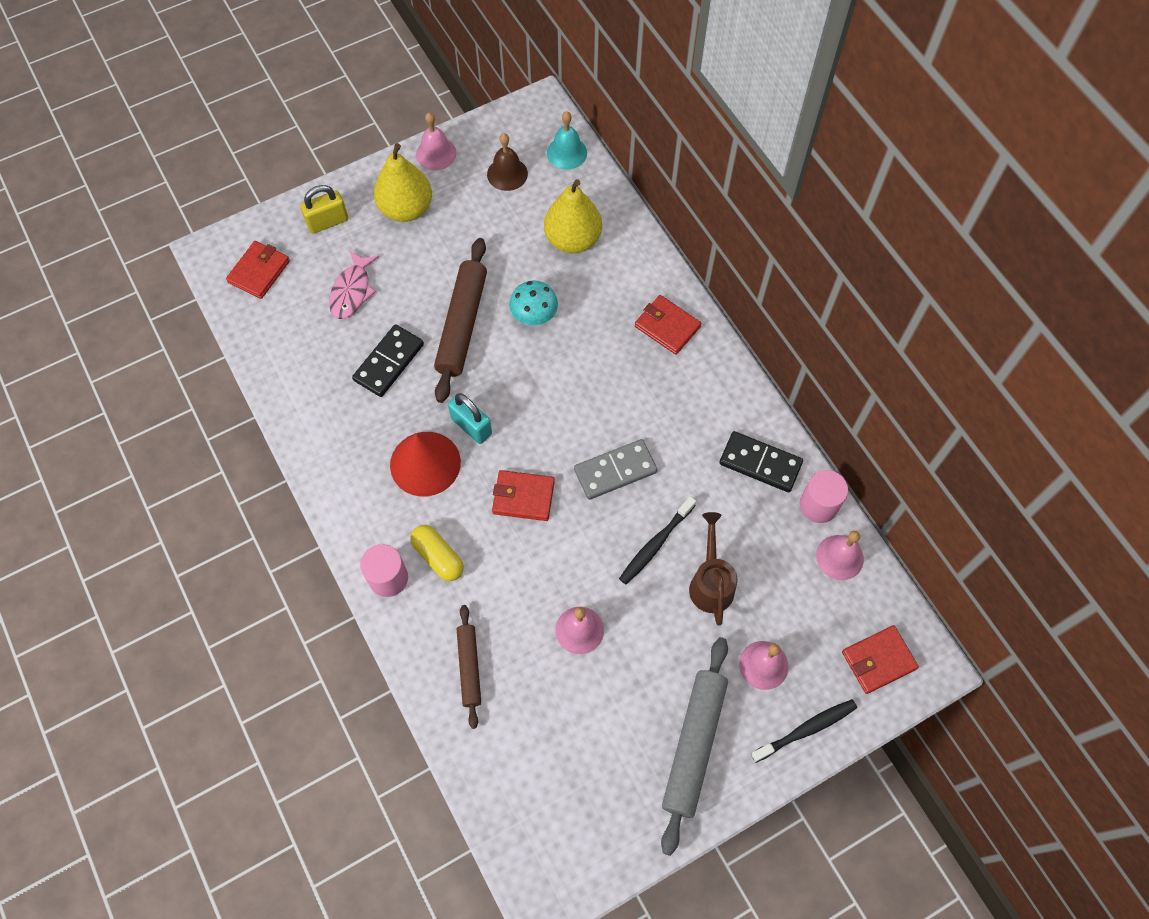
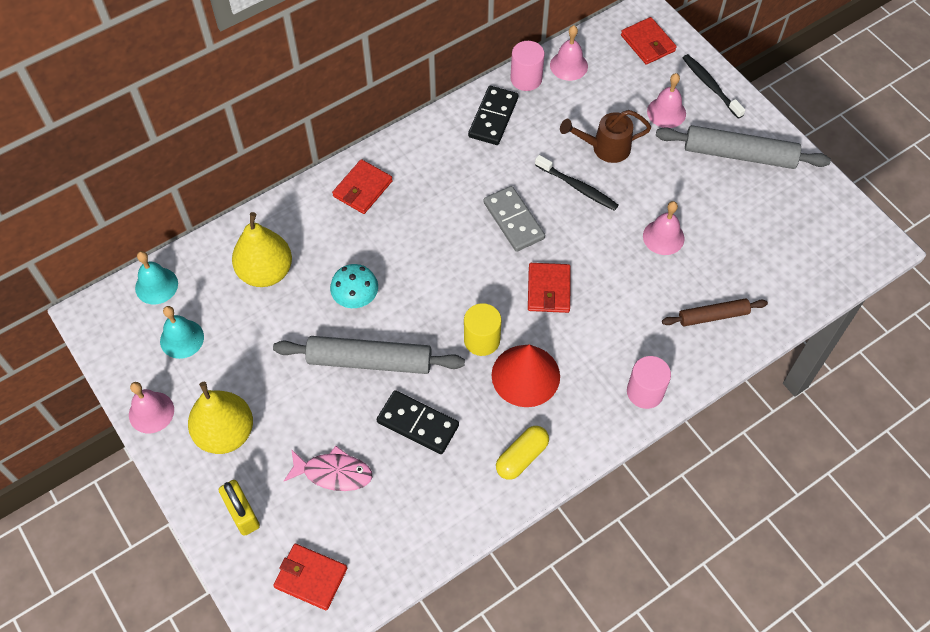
camera: 95 degrees left, 5 degrees down
yellow capsule [410,525,464,581] -> yellow capsule moved to [496,426,549,480]
brown rolling pin [434,238,487,403] -> grey rolling pin [273,336,465,374]
turquoise padlock [448,393,492,444] -> yellow cylinder [464,303,501,356]
brown bell [487,133,528,191] -> turquoise bell [160,306,204,359]

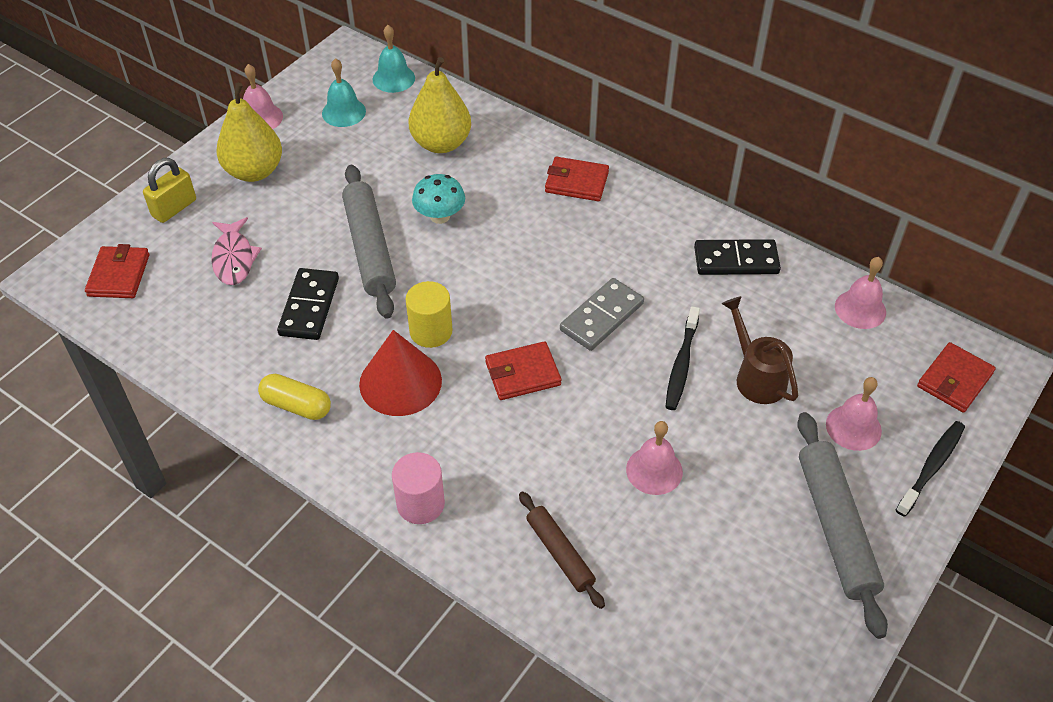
camera: 70 degrees right, 10 degrees down
pink cylinder [510,41,545,91] -> none

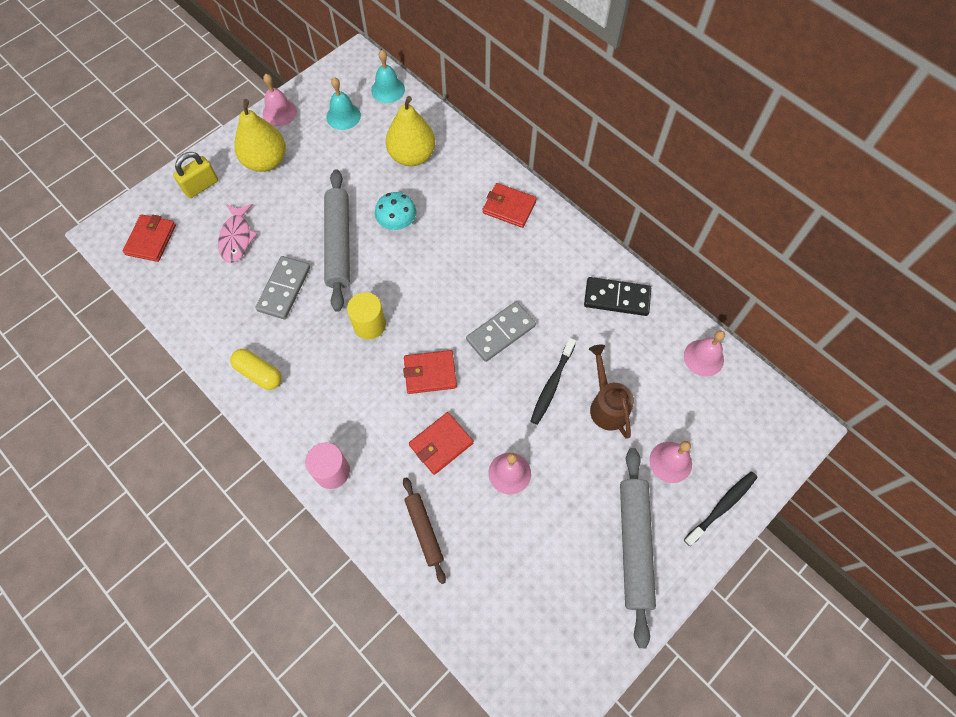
camera: 10 degrees right, 15 degrees up
black domino [277,268,339,340] -> grey domino [255,256,310,319]
red cone [359,330,442,416] -> none
red wallet [917,342,996,413] -> red wallet moved to [409,412,473,475]

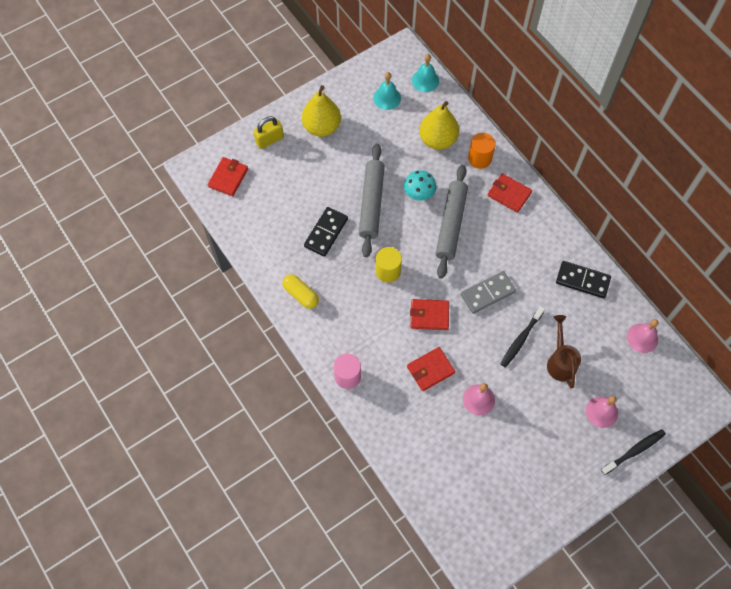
camera: 10 degrees right, 0 degrees up
pink fish [218,204,258,263] -> none
grey domino [255,256,310,319] -> black domino [304,207,348,257]
pink bell [263,74,297,126] -> none
brown rolling pin [403,477,446,584] -> none
grey rolling pin [620,448,656,648] -> grey rolling pin moved to [436,165,468,279]
none -> orange cylinder [468,133,496,169]

